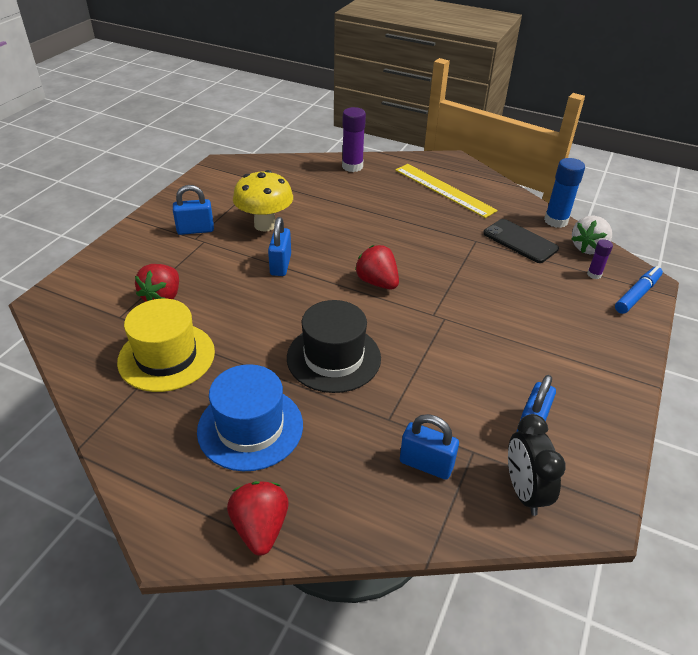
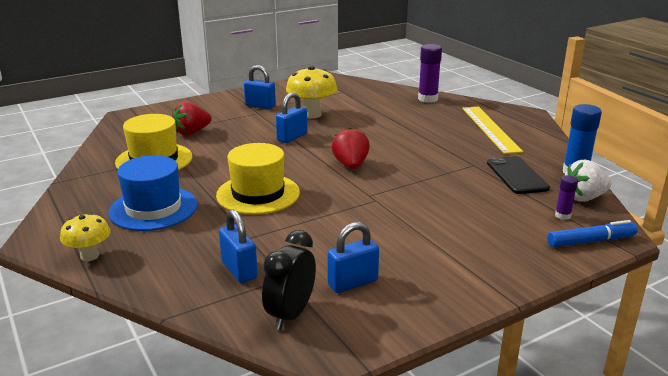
camera: 35 degrees right, 15 degrees down
red strawberry [227,481,289,556] -> yellow mushroom [60,213,111,261]
black hat [287,300,381,393] -> yellow hat [216,143,300,215]

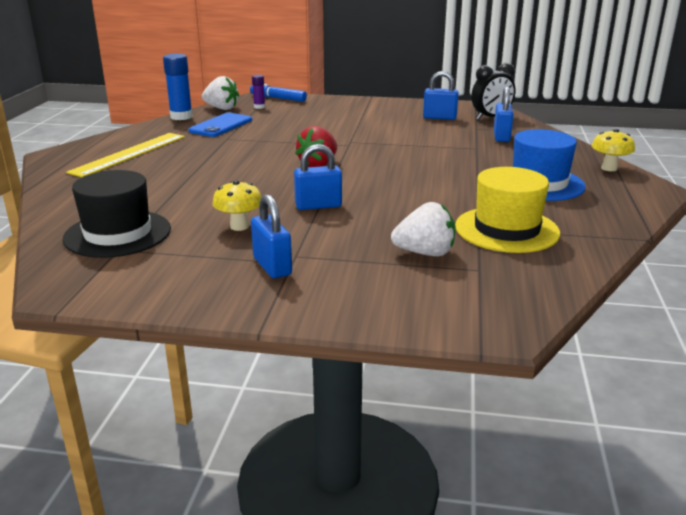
camera: 140 degrees left, 0 degrees up
red strawberry [172,101,212,136] -> white strawberry [391,202,456,256]
yellow hat [216,143,300,215] -> none
yellow mushroom [286,66,337,118] -> yellow mushroom [212,180,261,231], size x0.62
purple glue stick [418,44,442,103] -> none
black phone [487,156,550,194] -> blue phone [188,113,252,137]
none -> black hat [63,170,171,258]

